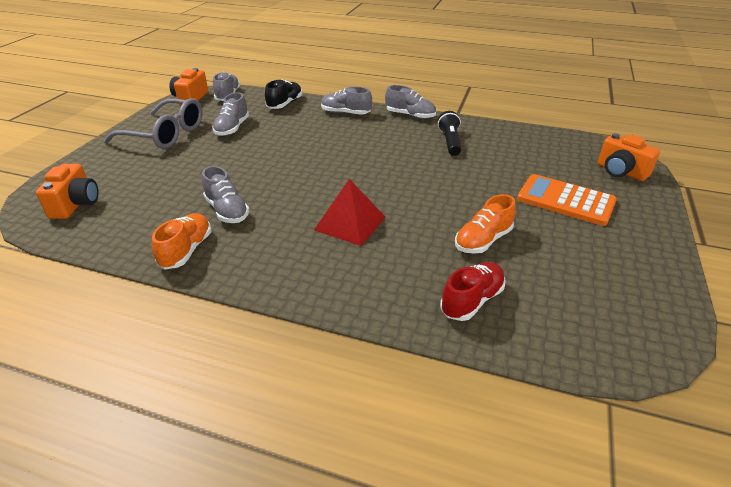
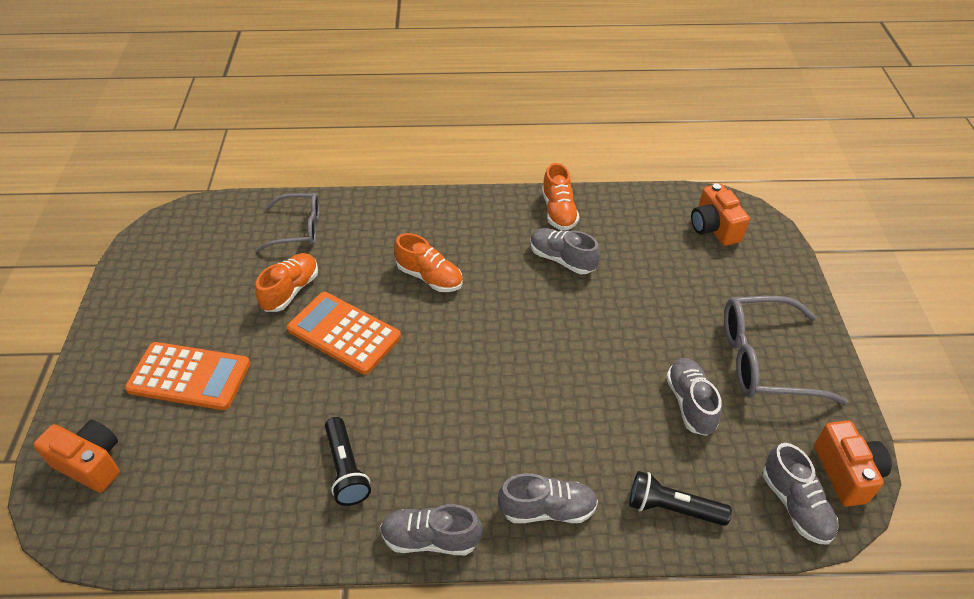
camera: 160 degrees right, 10 degrees up
black shoe [265,79,302,109] -> black flashlight [629,471,732,526]
red pyramid [314,179,386,246] -> orange shoe [394,233,463,292]
red shoe [440,262,506,321] -> grey glasses [256,193,320,252]
none -> orange calculator [287,292,401,375]

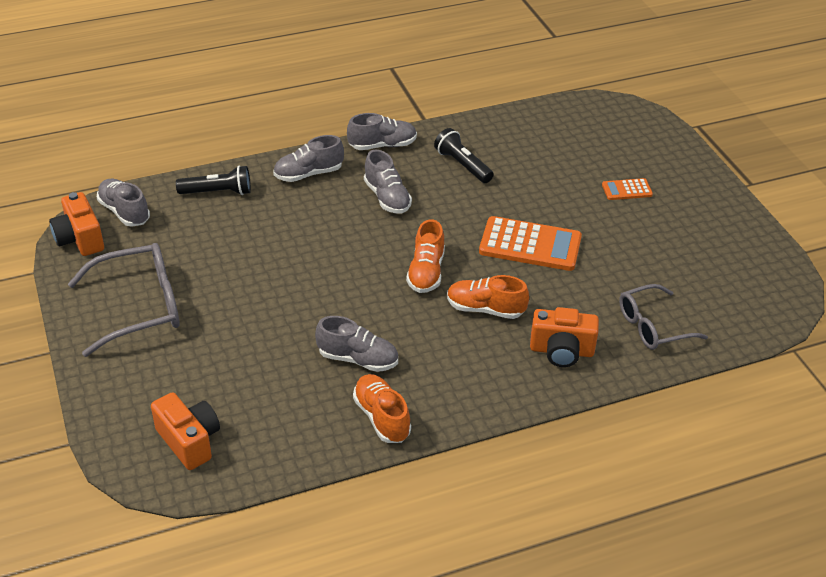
camera: 160 degrees right, 5 degrees down
orange camera [33,420,120,493] -> orange camera moved to [530,307,599,367]
orange calculator [125,342,250,410] -> orange calculator [602,178,653,200], size x0.51
orange shoe [255,253,318,312] -> orange shoe moved to [406,219,445,293]
grey shoe [666,358,722,436] -> grey shoe moved to [364,150,412,214]

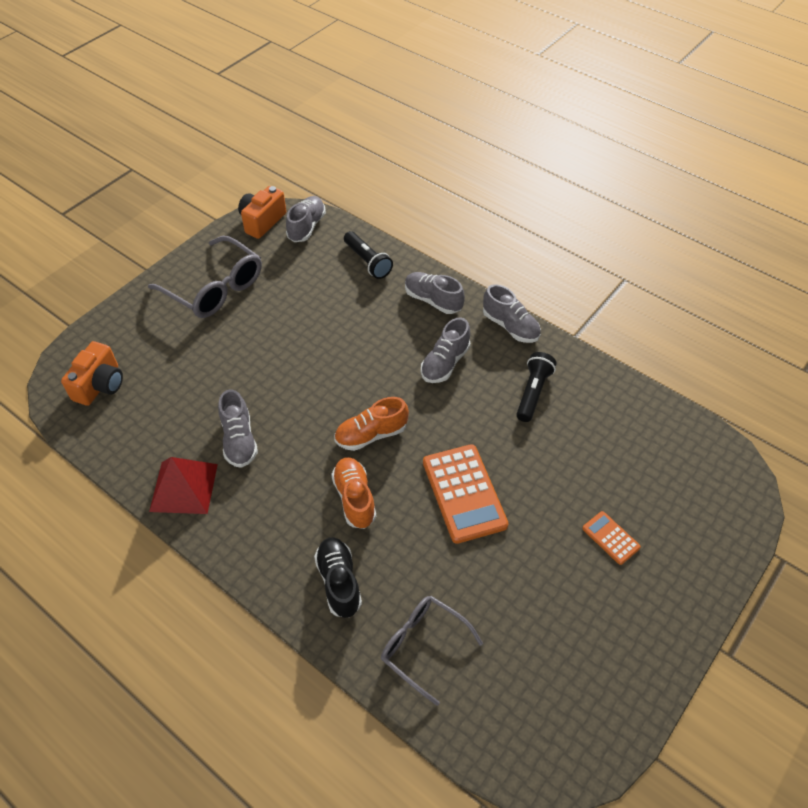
camera: 60 degrees right, 10 degrees up
orange shoe [353,374,411,443] -> red pyramid [149,457,218,514]
orange camera [530,307,599,367] -> black shoe [314,537,362,618]

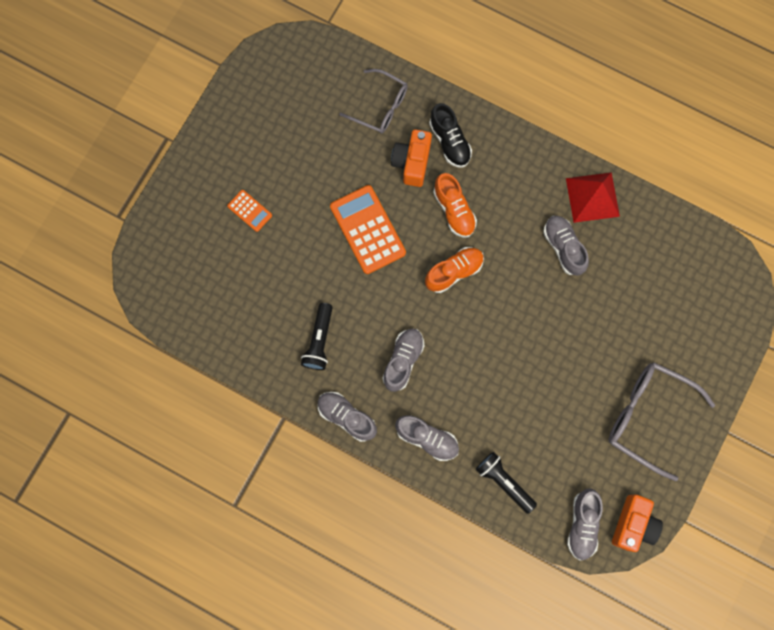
camera: 170 degrees right, 25 degrees up
orange camera [61,341,123,406] -> orange camera moved to [391,129,432,187]

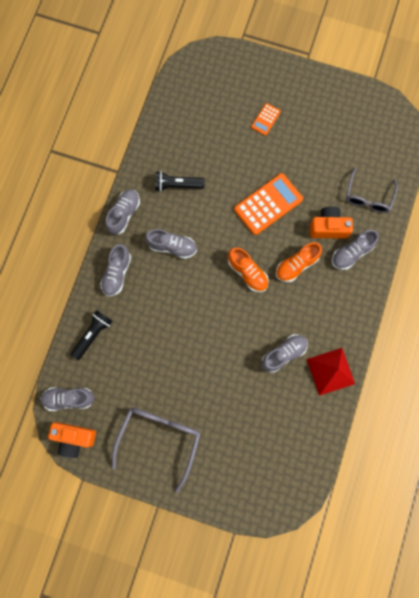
camera: 80 degrees right, 0 degrees up
black shoe [429,103,472,168] -> grey shoe [332,230,379,270]

